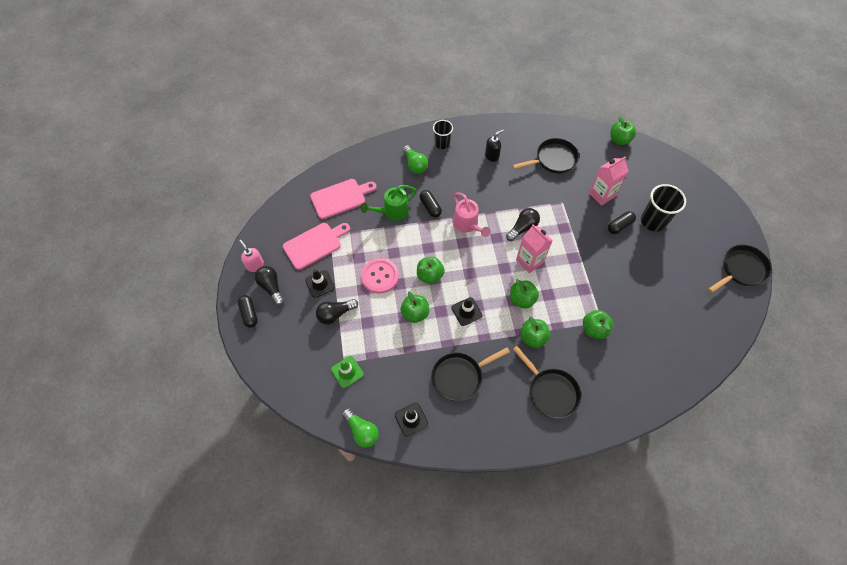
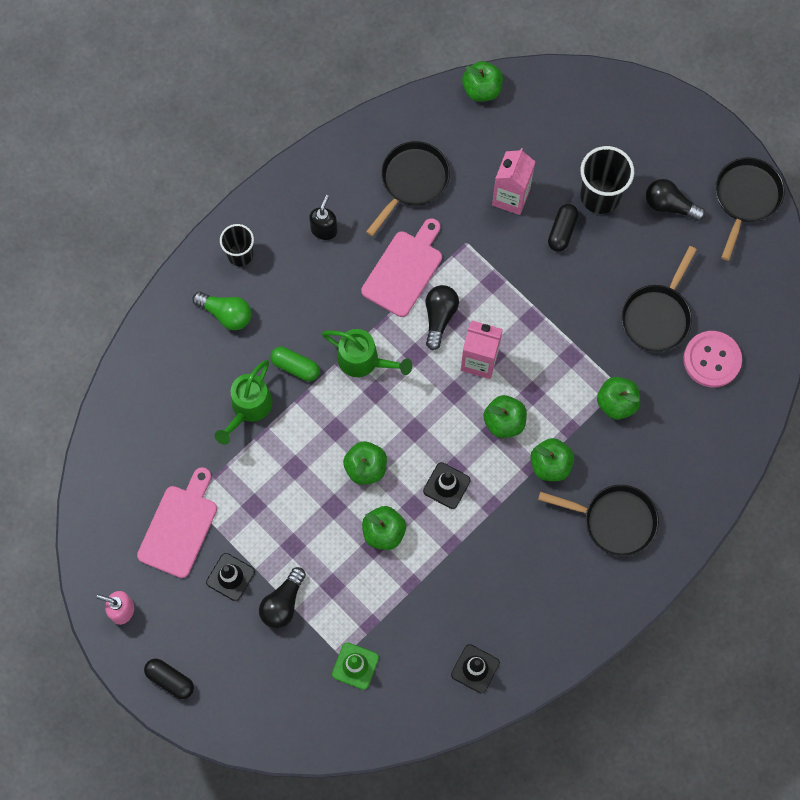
camera: 35 degrees left, 10 degrees up
black light bulb [255,266,284,305] -> black light bulb moved to [646,179,706,221]
pink cutting board [310,179,377,219] -> pink cutting board moved to [361,218,442,317]
green light bulb [342,408,379,448] -> none
pink button [361,258,399,293] -> pink button moved to [683,331,742,388]
black capsule [420,190,442,217] -> green capsule [270,347,319,381]
black pan [431,347,510,401] -> black pan moved to [621,246,697,352]
pink watering can [453,193,491,237] -> green watering can [322,329,412,377]

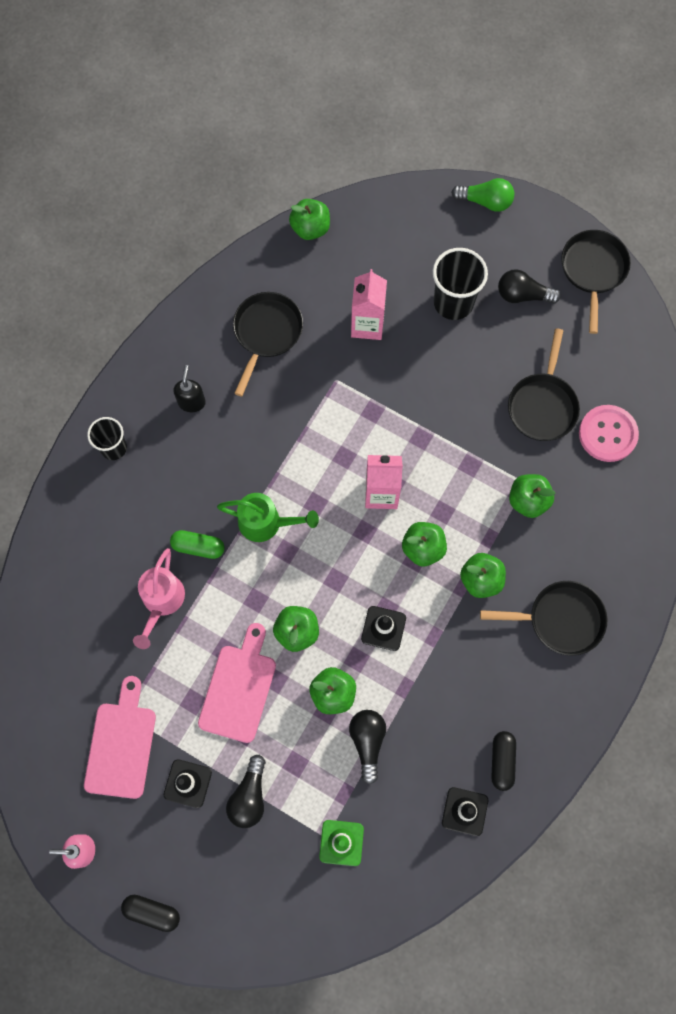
camera: 15 degrees left, 0 degrees up
green light bulb [192,292,251,330] -> green light bulb moved to [451,178,514,212]
green watering can [215,360,273,445] -> pink watering can [133,548,185,649]
pink cutting board [361,218,442,317] -> pink cutting board moved to [198,623,276,743]
black light bulb [426,285,459,350] -> black light bulb moved to [349,710,386,784]
black capsule [548,204,578,252] -> black capsule moved to [491,731,516,791]

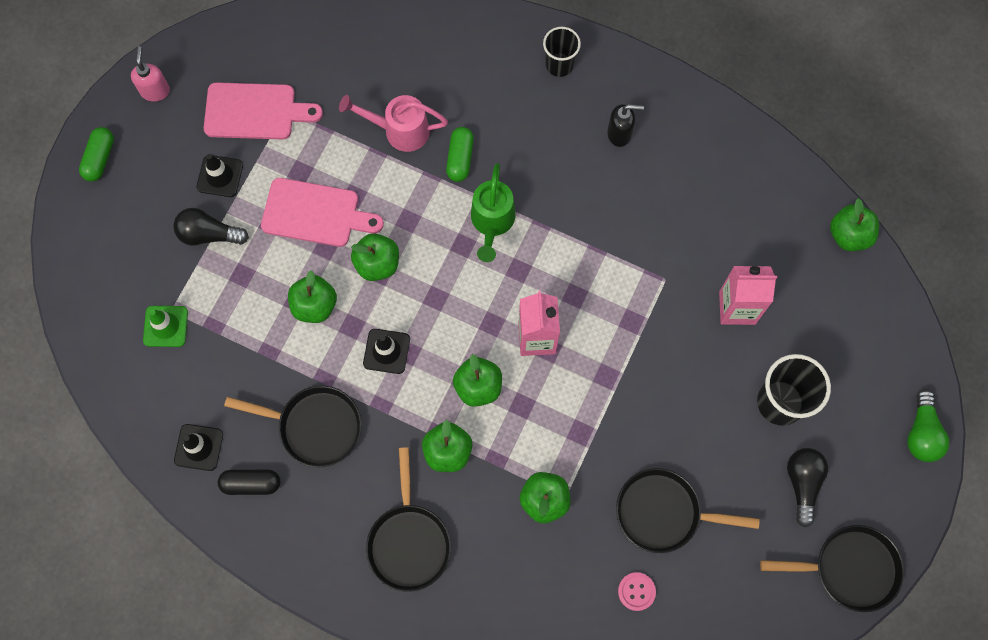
camera: 85 degrees right, 0 degrees up
black capsule [121,895,180,932] -> green capsule [79,127,114,181]
black pan [233,292,303,396] -> black pan moved to [224,386,362,467]
black light bulb [349,710,386,784] -> none
pink button [579,405,639,462] -> pink button [618,572,656,611], size x0.54

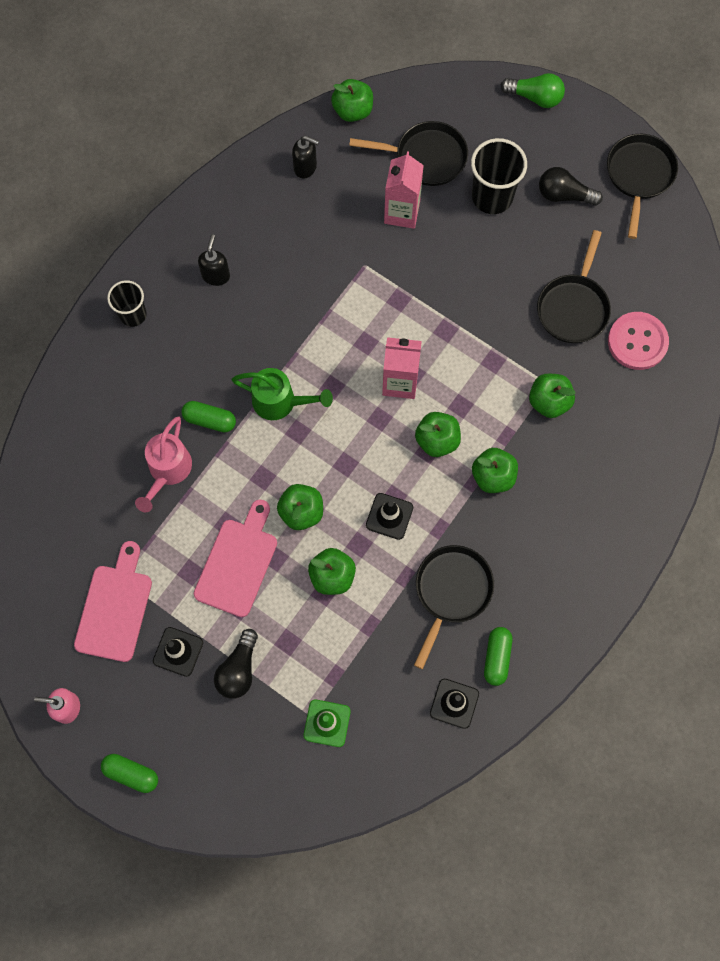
camera: 80 degrees left, 0 degrees up
black capsule [218,470,280,495] -> green capsule [484,627,512,686]
black pan [366,447,451,592] -> black pan moved to [349,121,468,186]
pink button [618,572,656,611] -> pink button [608,312,669,370], size x1.84
none -> black soap dispenser [292,136,319,179]

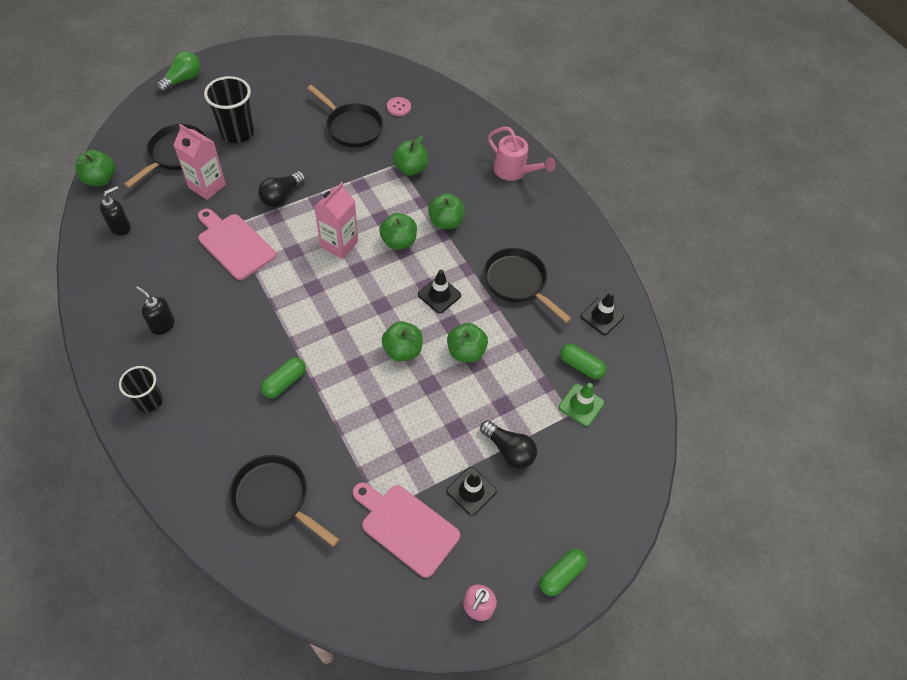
camera: 70 degrees left, 15 degrees down
pink watering can [135,416,192,512] -> pink watering can moved to [488,127,555,181]
pink cutting board [194,499,277,617] -> pink cutting board moved to [198,209,276,280]
green watering can [231,368,333,420] -> none
green capsule [484,627,512,686] -> green capsule moved to [560,344,606,379]
black light bulb [539,167,603,206] -> black light bulb moved to [258,171,305,207]
black pan [607,134,678,239] -> black pan moved to [229,455,339,547]
pink button [608,312,669,370] -> pink button [387,97,411,116], size x0.54

